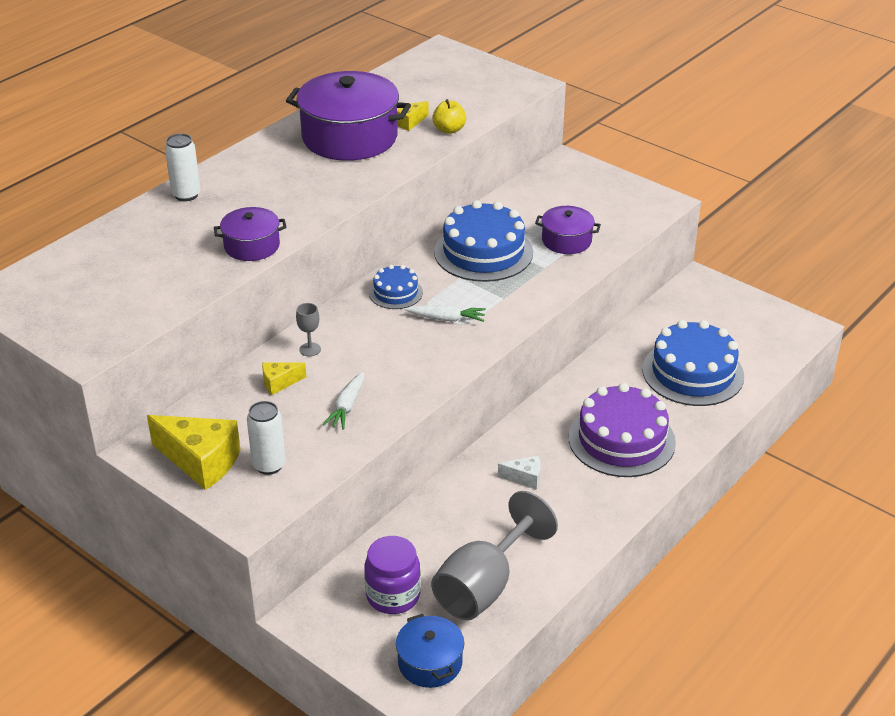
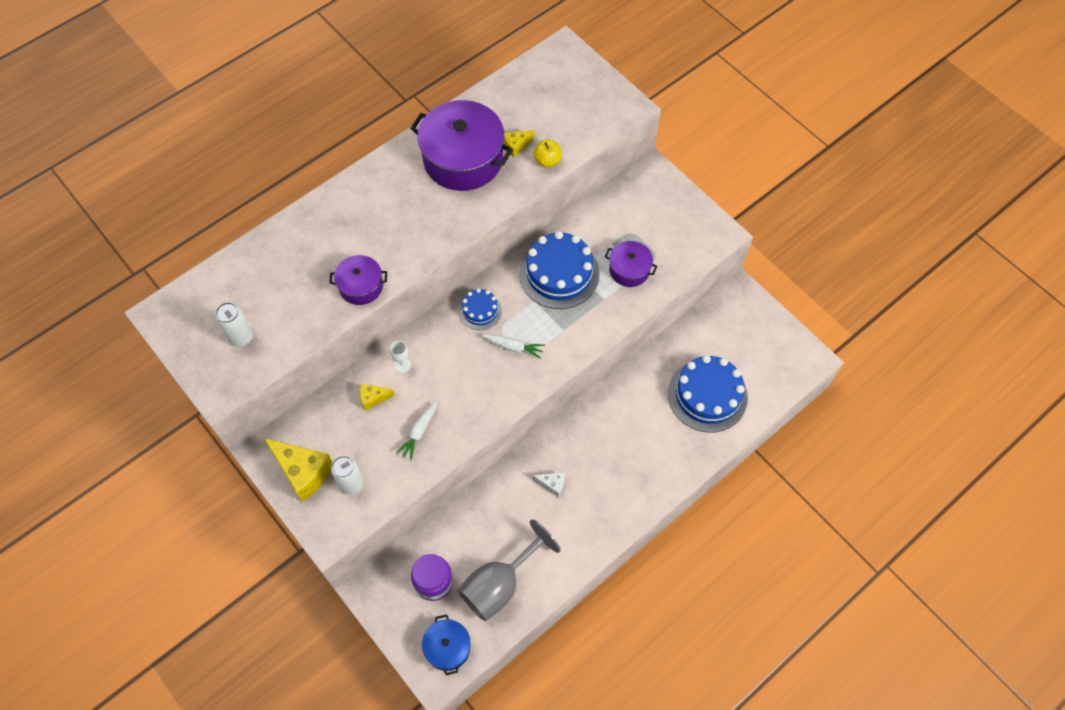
camera: 10 degrees right, 25 degrees up
white can [165,133,201,201] -> white can moved to [215,302,253,347]
grey goblet [296,303,321,357] -> white goblet [390,341,411,373]
purple cake [569,383,676,477] -> none

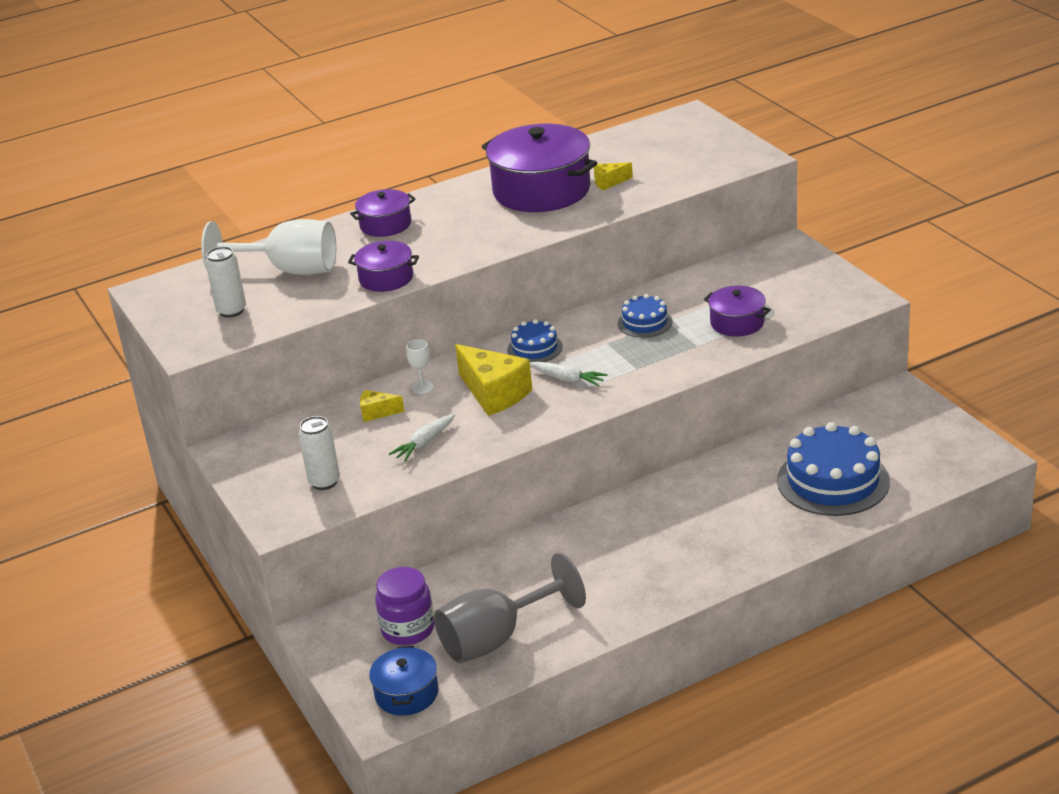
camera: 15 degrees right, 30 degrees down
yellow cheese [264,438,333,502] -> yellow cheese moved to [455,344,532,416]
blue cake [519,231,600,309] -> blue cake [618,294,672,338], size x0.53
white cheese [532,472,565,498] -> none
yellow apple [533,139,562,168] -> none
none -> white goblet [201,219,336,275]
none -> purple pot [350,189,416,237]

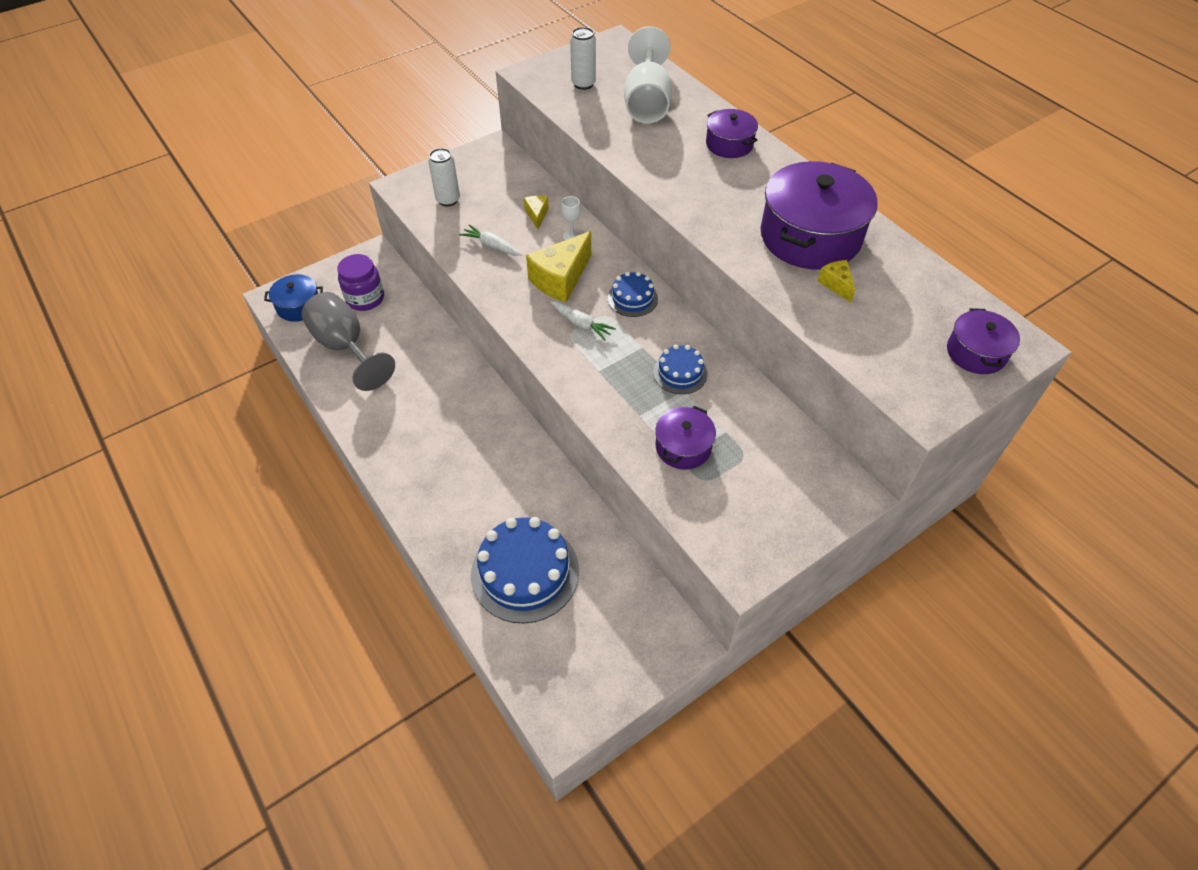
camera: 80 degrees right, 20 degrees up
purple pot [348,241,419,292] -> purple pot moved to [947,308,1020,374]
white carrot [530,361,608,387] -> white carrot turned 75 degrees counterclockwise [550,301,616,341]

